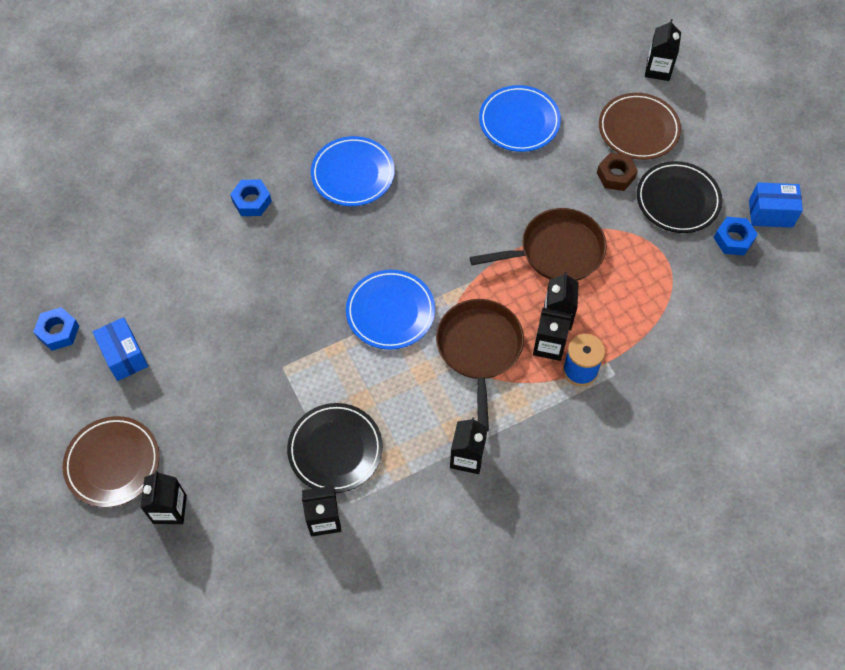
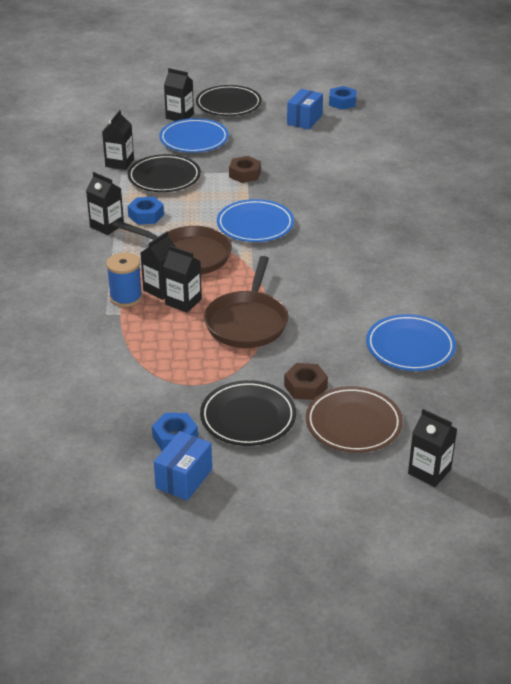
camera: 115 degrees right, 25 degrees down
brown plate [63,416,160,508] -> black plate [196,85,262,116]
blue box [93,317,148,381] -> blue box turned 60 degrees counterclockwise [287,89,323,130]
blue nut [230,180,272,216] -> blue nut moved to [128,197,164,225]
blue plate [311,136,395,206] -> blue plate moved to [159,118,229,153]
none -> brown nut [229,156,261,183]

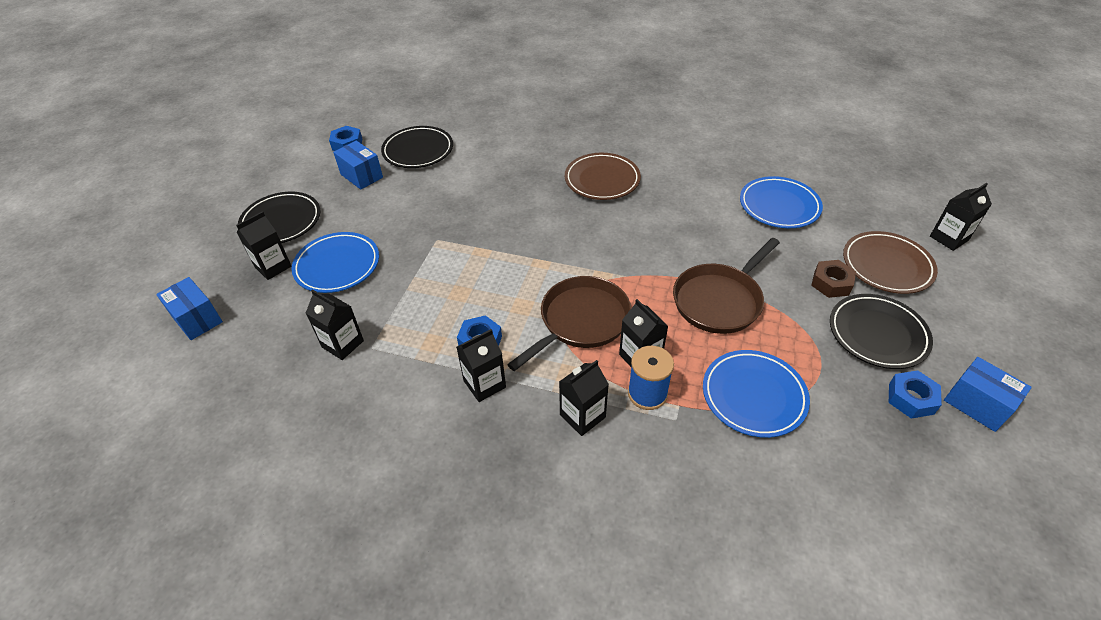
camera: 70 degrees left, 10 degrees up
black plate [128,154,201,192] -> black plate moved to [381,126,453,168]
black carton [163,245,202,313] -> black carton moved to [559,360,609,436]
brown pan [204,256,288,348] -> brown pan turned 105 degrees clockwise [673,238,780,334]
blue plate [217,199,294,242] -> blue plate moved to [703,350,810,438]
brown nut [229,156,261,183] -> none
none -> blue box [156,277,223,340]
none -> brown plate [565,153,641,200]

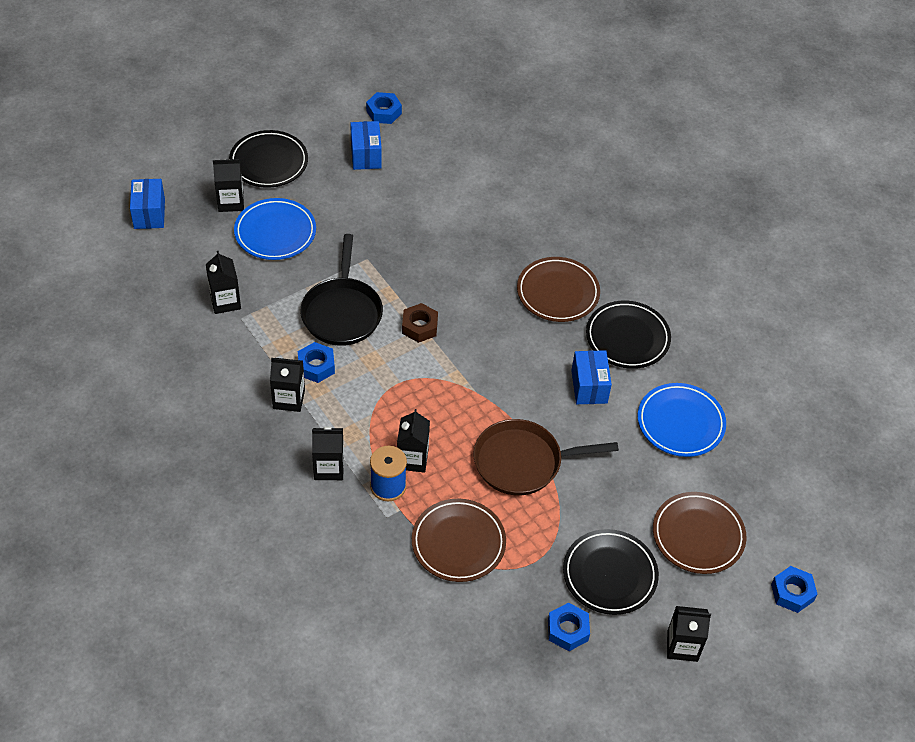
camera: 35 degrees right, 5 degrees up
black plate [381,126,453,168] -> black plate moved to [586,301,671,369]
brown pan [507,276,631,371] -> none
blue plate [703,350,810,438] -> brown plate [412,499,506,582]
brown nut [811,260,856,298] -> brown nut moved to [402,303,438,343]
black carton [930,183,992,251] -> black carton moved to [667,606,711,662]
blue box [944,357,1032,432] -> blue box moved to [571,350,612,404]
none -> black pan [300,234,383,346]
none -> blue nut [771,566,817,613]

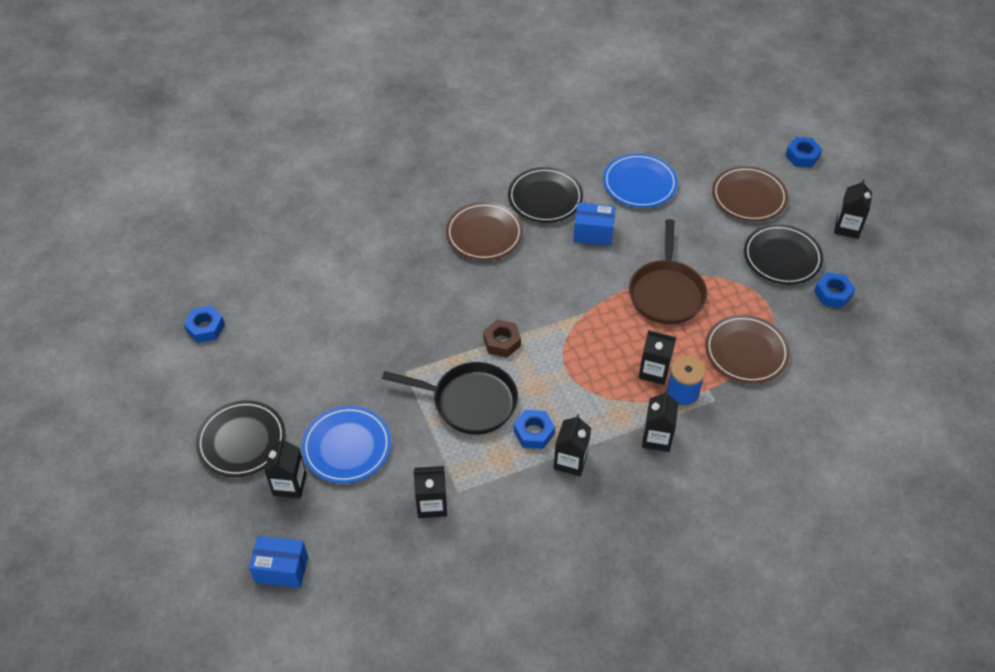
camera: 75 degrees left, 0 degrees up
blue box [350,121,382,170] -> none

